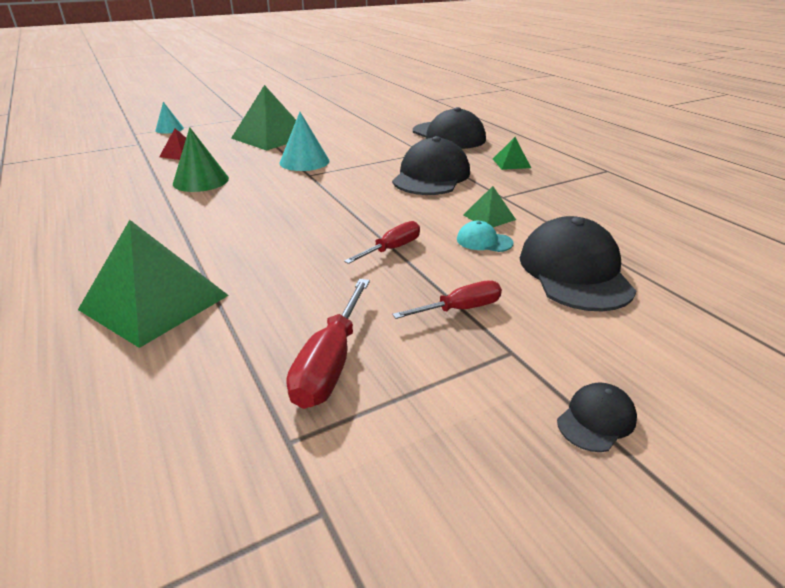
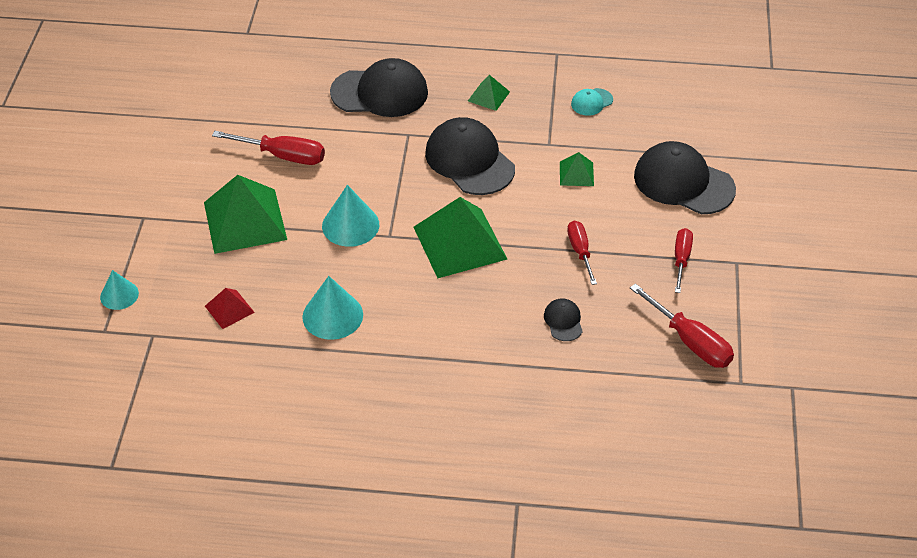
camera: 55 degrees left, 15 degrees up
green pyramid [78,220,229,348] -> green pyramid moved to [414,197,507,278]
green cone [173,127,229,192] -> turquoise cone [302,276,363,340]
turquoise cap [457,221,514,252] -> turquoise cap moved to [571,88,613,116]
black cap [557,382,637,452] -> black cap moved to [544,298,583,341]
none -> red screwdriver [212,131,325,165]

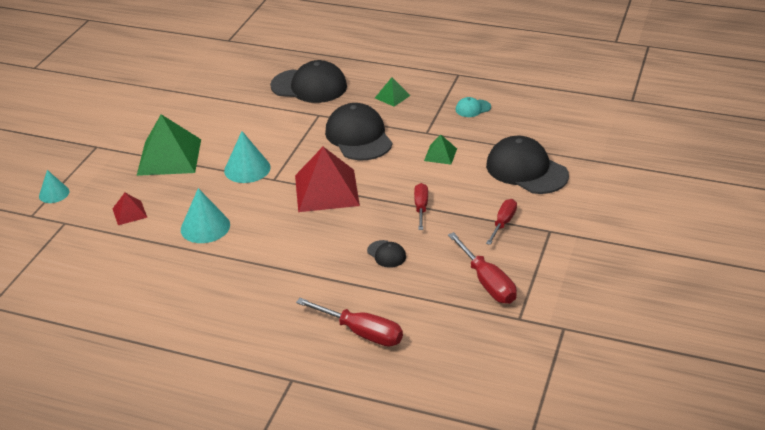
camera: 15 degrees right, 10 degrees down
red screwdriver [212,131,325,165] -> red screwdriver moved to [296,298,403,347]
green pyramid [414,197,507,278] -> red pyramid [295,147,360,212]
black cap [544,298,583,341] -> black cap turned 135 degrees clockwise [367,240,406,268]

